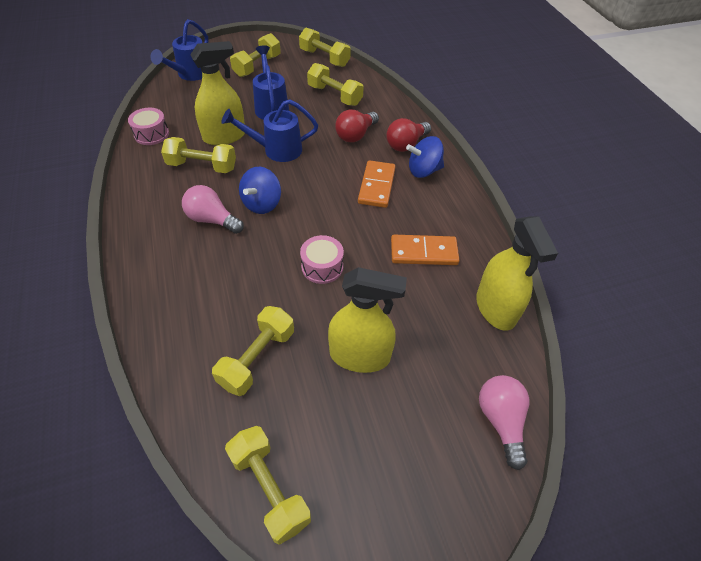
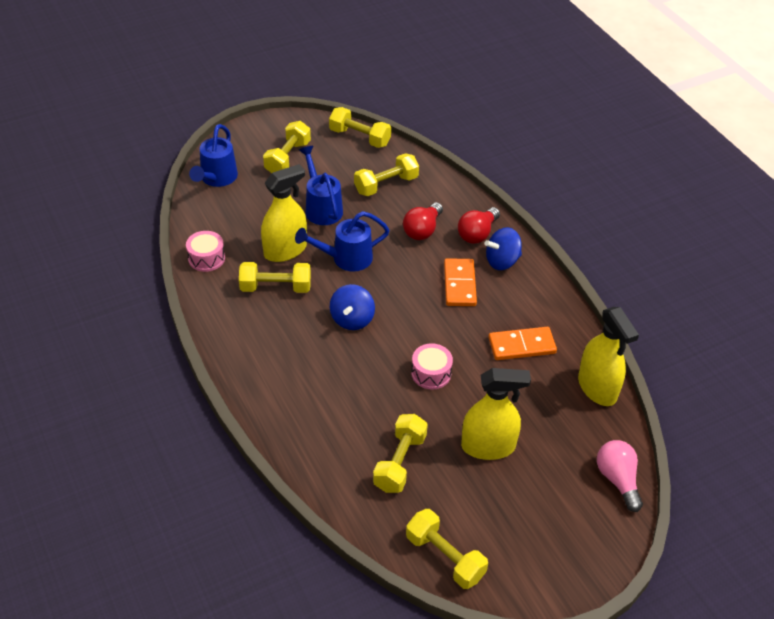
camera: 10 degrees left, 5 degrees down
pink light bulb [182,185,244,234] -> none
yellow dumbbell [307,63,364,106] -> yellow dumbbell turned 60 degrees counterclockwise [354,153,419,196]

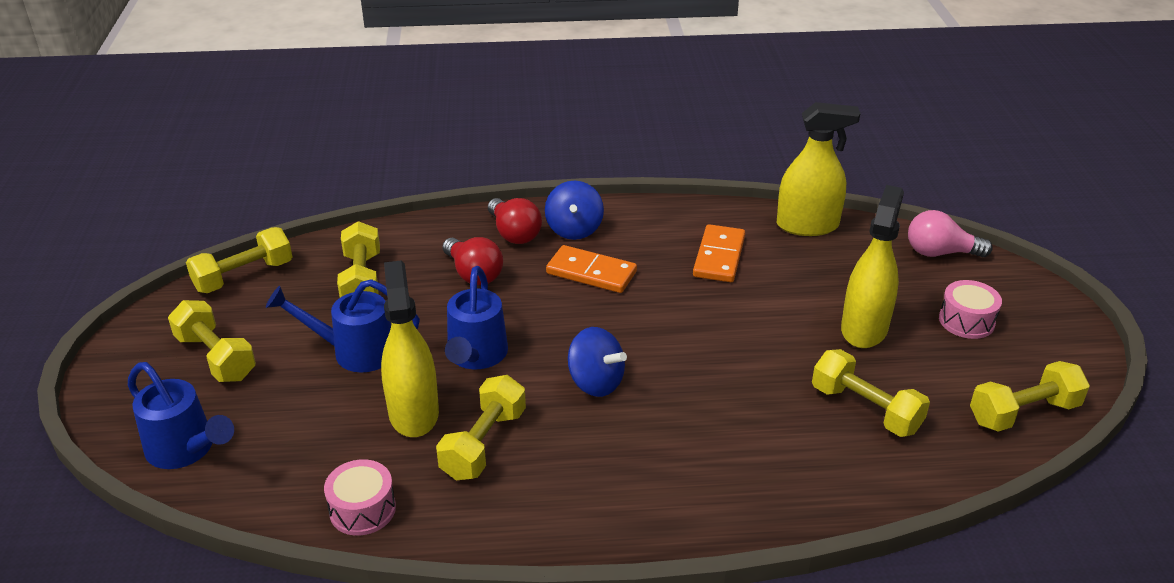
camera: 65 degrees left, 10 degrees down
pink drum [411,343,453,389] -> pink drum moved to [939,280,1002,339]

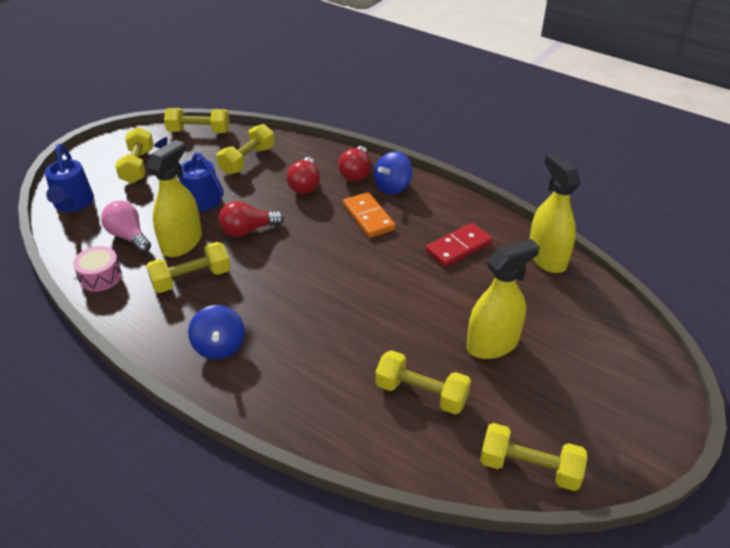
camera: 40 degrees right, 5 degrees up
blue watering can [445,266,508,369] -> red light bulb [219,201,284,237]
blue spinning top [568,327,627,397] -> blue spinning top moved to [188,305,245,360]
orange domino [693,224,745,282] -> red domino [425,223,493,267]
yellow spray bottle [777,102,860,236] -> yellow spray bottle turned 150 degrees counterclockwise [530,153,581,273]
yellow dumbbell [812,349,930,437] -> yellow dumbbell turned 60 degrees counterclockwise [375,350,471,414]
pink light bulb [908,210,993,257] -> pink light bulb moved to [101,201,151,253]
pink drum [939,280,1002,339] -> none

